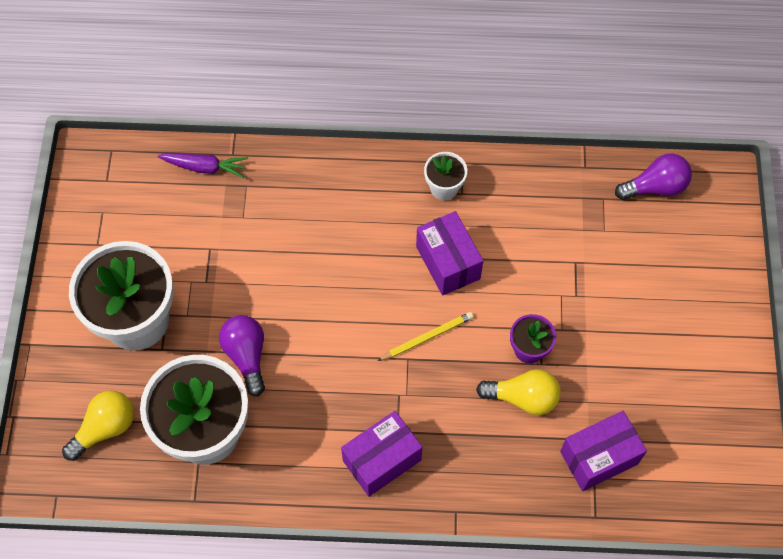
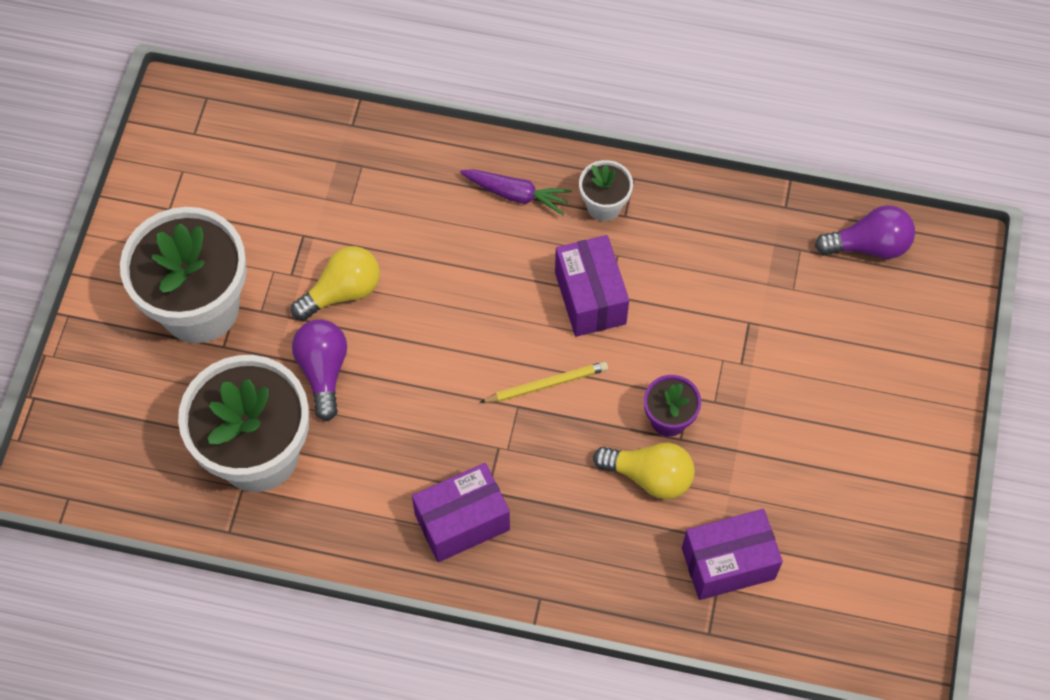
camera: 10 degrees right, 0 degrees up
yellow light bulb [62,390,134,461] -> yellow light bulb moved to [291,246,380,321]
purple carrot [158,153,248,178] -> purple carrot moved to [460,169,572,215]

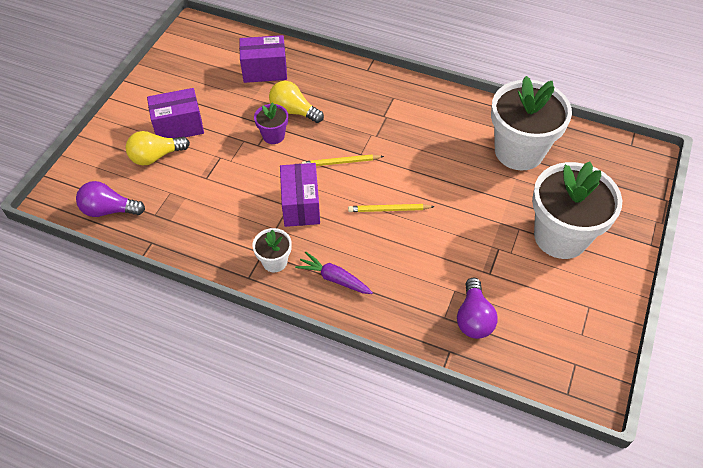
camera: 170 degrees left, 10 degrees down
yellow light bulb [291,246,380,321] -> yellow light bulb moved to [126,131,190,165]
purple light bulb [292,319,347,421] -> purple light bulb moved to [457,278,498,339]
purple box [412,463,510,562] -> purple box moved to [147,88,204,138]
none -> yellow pencil [348,204,435,212]

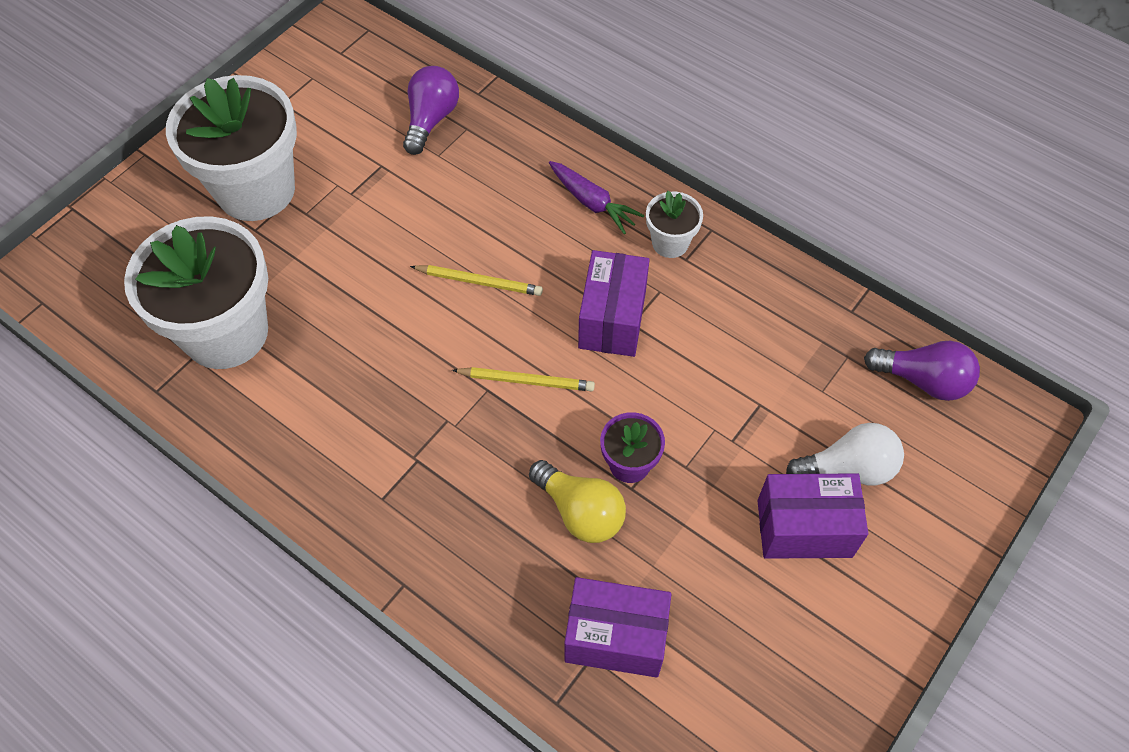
camera: 165 degrees left, 5 degrees up
yellow light bulb [126,131,190,165] -> white light bulb [786,423,904,485]

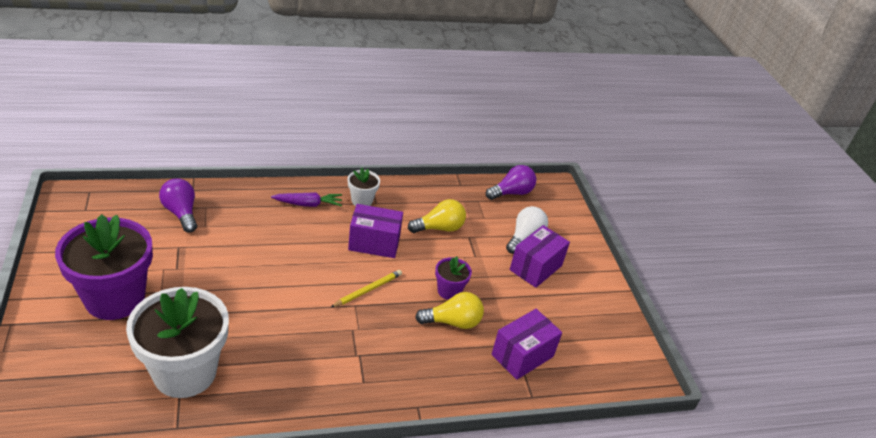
camera: 55 degrees left, 20 degrees down
white flower pot [166,75,297,221] -> purple flower pot [55,214,153,320]
yellow pencil [410,265,543,296] -> none
purple box [578,250,650,357] -> purple box turned 45 degrees counterclockwise [348,204,403,258]
none -> yellow light bulb [408,199,466,233]

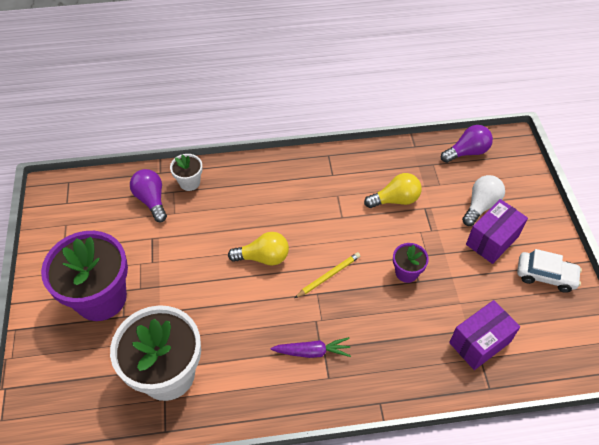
camera: 10 degrees right, 15 degrees up
purple carrot [271,192,342,207] -> purple carrot moved to [271,337,351,358]
white flower pot [348,168,380,206] -> white flower pot moved to [170,154,203,191]
purple box [348,204,403,258] -> none
yellow light bulb [415,292,484,329] -> yellow light bulb moved to [228,232,289,266]
none -> white car [517,249,582,293]

